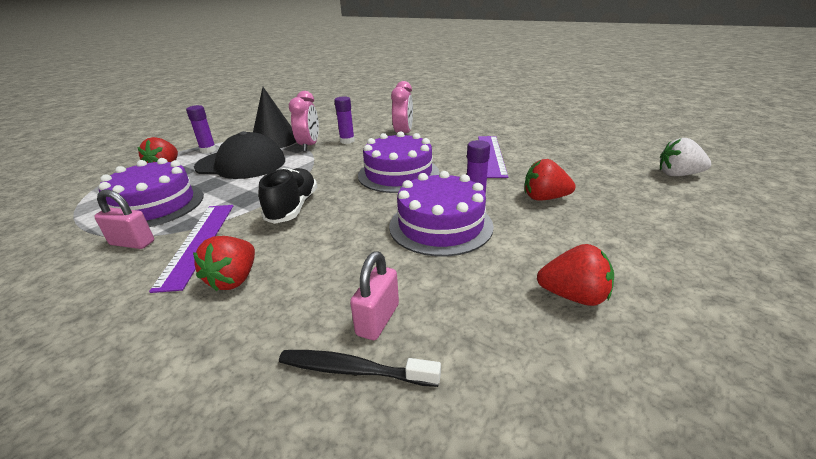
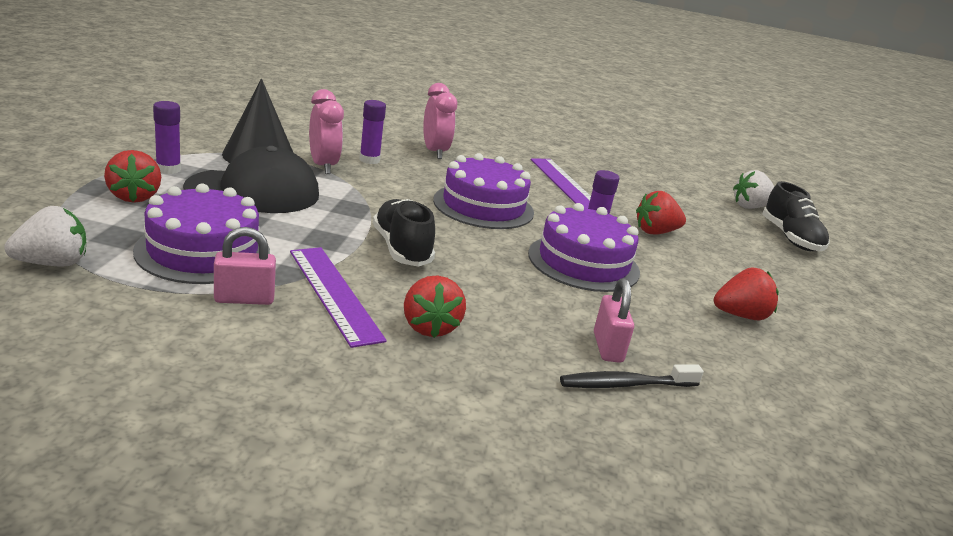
camera: 30 degrees left, 5 degrees down
none -> white strawberry [4,206,86,267]
none -> black shoe [762,181,830,251]

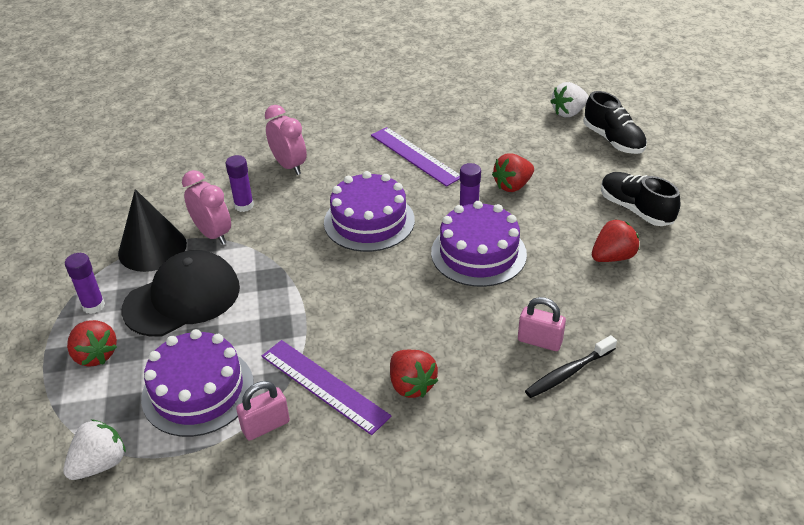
camera: 15 degrees left, 15 degrees up
black shoe [373,199,435,267] -> black shoe moved to [601,172,680,226]
pink padlock [594,278,634,363] -> pink padlock turned 45 degrees counterclockwise [518,297,566,351]

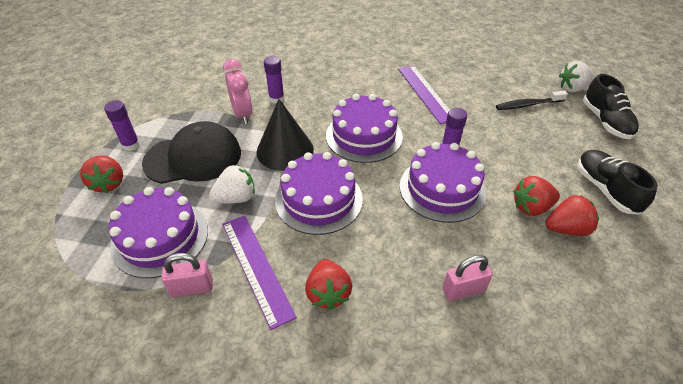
camera: 20 degrees right, 5 degrees up
white strawberry [63,419,126,480] -> white strawberry moved to [209,164,255,204]
black cone [118,189,187,272] -> black cone moved to [257,99,314,171]
pink clock [265,105,307,175] -> none
red strawberry [492,153,534,192] -> red strawberry moved to [513,176,560,216]
pink padlock [518,297,566,351] -> pink padlock turned 60 degrees counterclockwise [442,255,493,301]
black toothbrush [525,335,617,398] -> black toothbrush moved to [496,90,568,110]
none -> purple cake [275,152,363,235]

